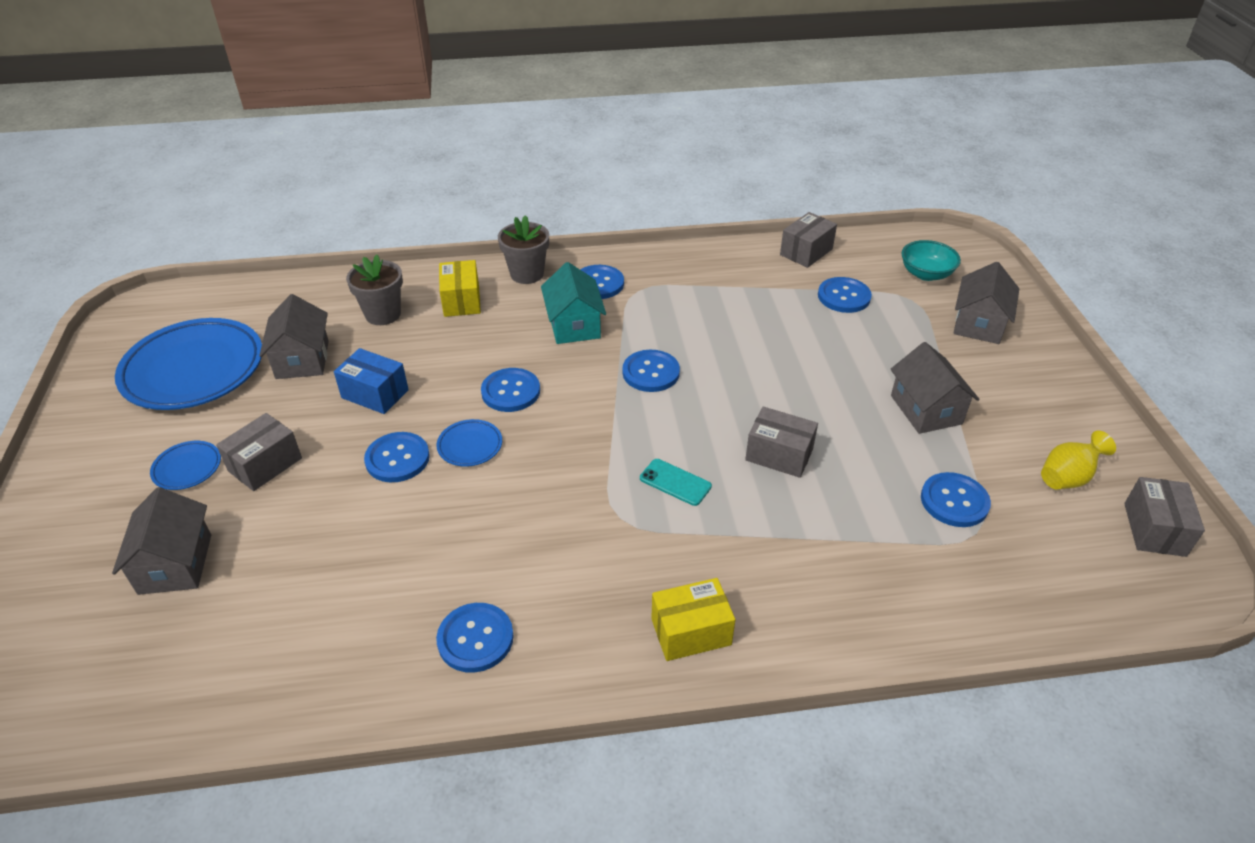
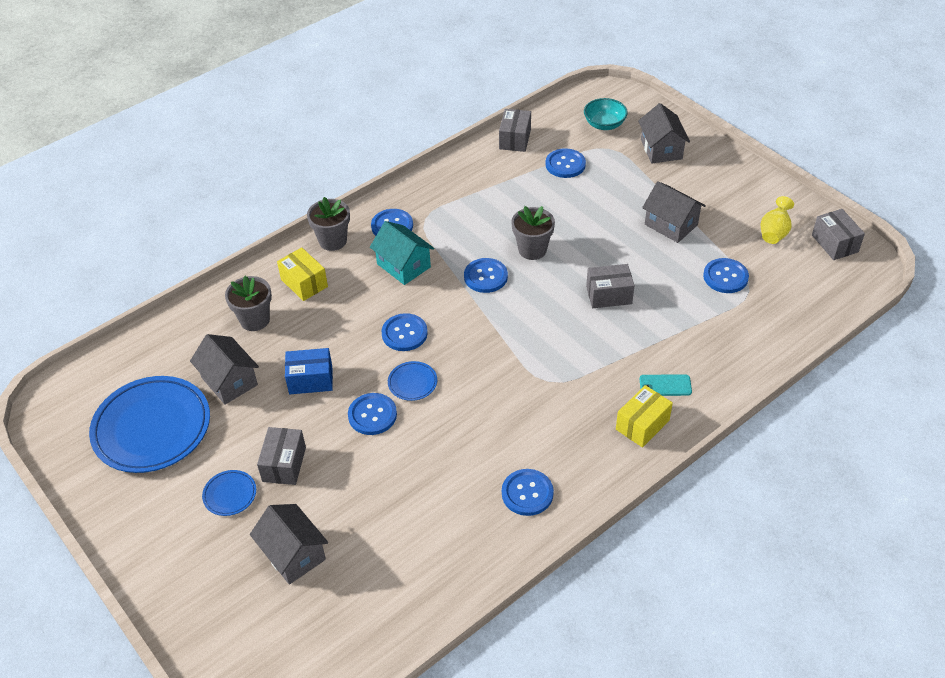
camera: 30 degrees left, 5 degrees up
turquoise phone [640,459,712,506] -> turquoise phone moved to [639,374,692,396]
none -> grey flower pot [511,206,555,260]

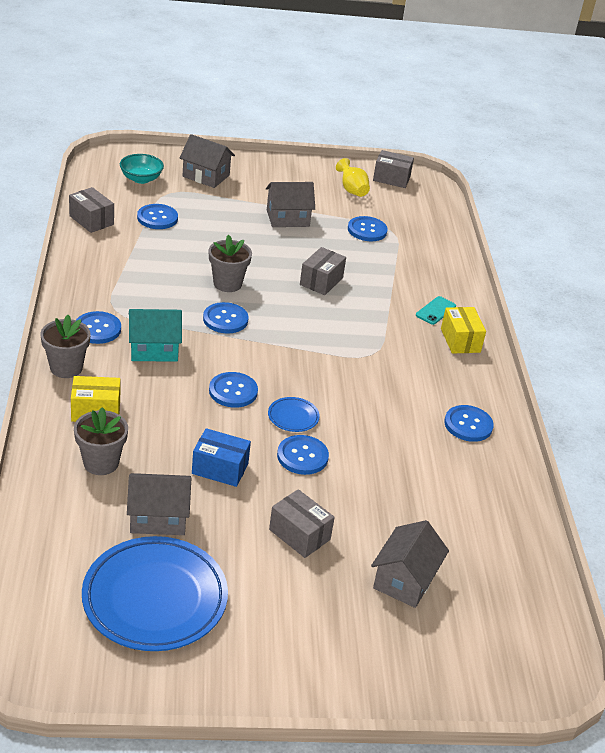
camera: 60 degrees left, 10 degrees down
blue plate [202,470,256,516] -> none
grey house [250,504,328,585] -> grey house turned 60 degrees counterclockwise [371,520,449,608]
blue box [285,348,333,394] -> blue box turned 75 degrees clockwise [192,428,251,487]

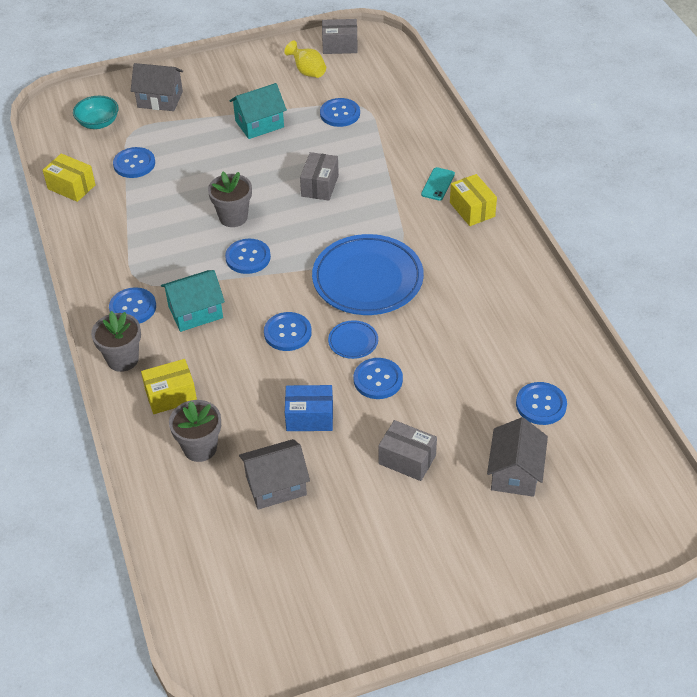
camera: 10 degrees left, 10 degrees up
grey box [69,187,114,233] -> yellow box [43,153,96,202]
blue plate [82,536,228,651] -> blue plate moved to [312,234,424,315]
grey house [266,182,315,227] -> turquoise house [229,83,287,139]
blue button [444,405,494,442] -> blue button moved to [516,382,567,425]

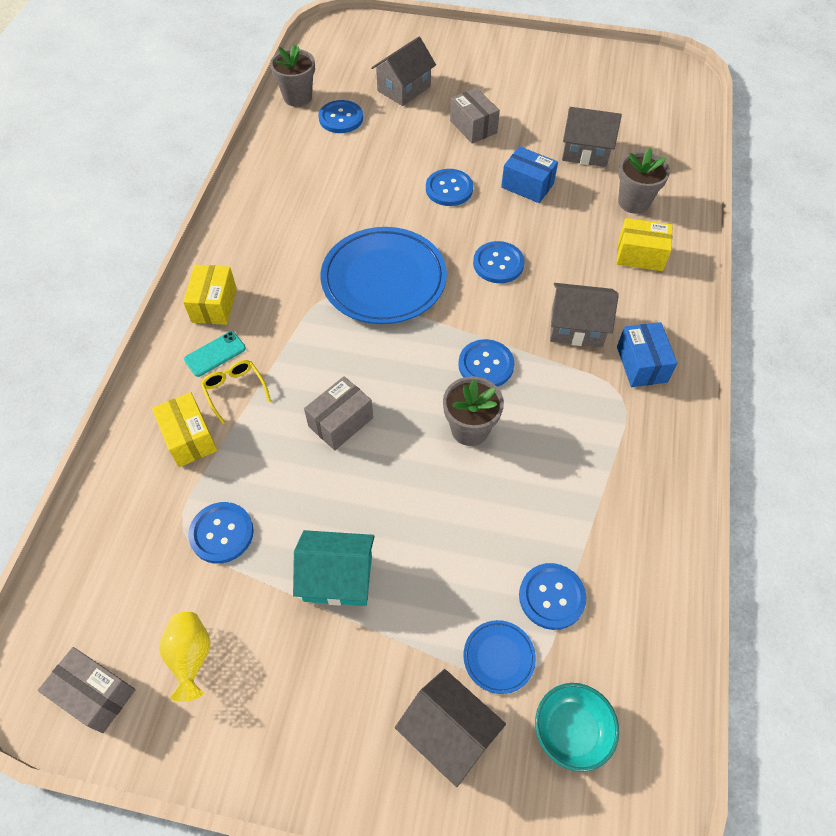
camera: 150 degrees left, 10 degrees up
yellow box [43,153,96,202] -> yellow box moved to [152,392,217,467]
grey flower pot [91,311,141,372] -> grey flower pot moved to [270,44,315,107]
blue button [109,287,156,324] -> blue box [617,322,677,387]
turquoise house [161,270,225,332] -> grey house [550,283,619,348]
blue plate [328,320,378,359] -> blue plate moved to [463,620,536,694]
none -> yellow glasses [201,360,271,424]

